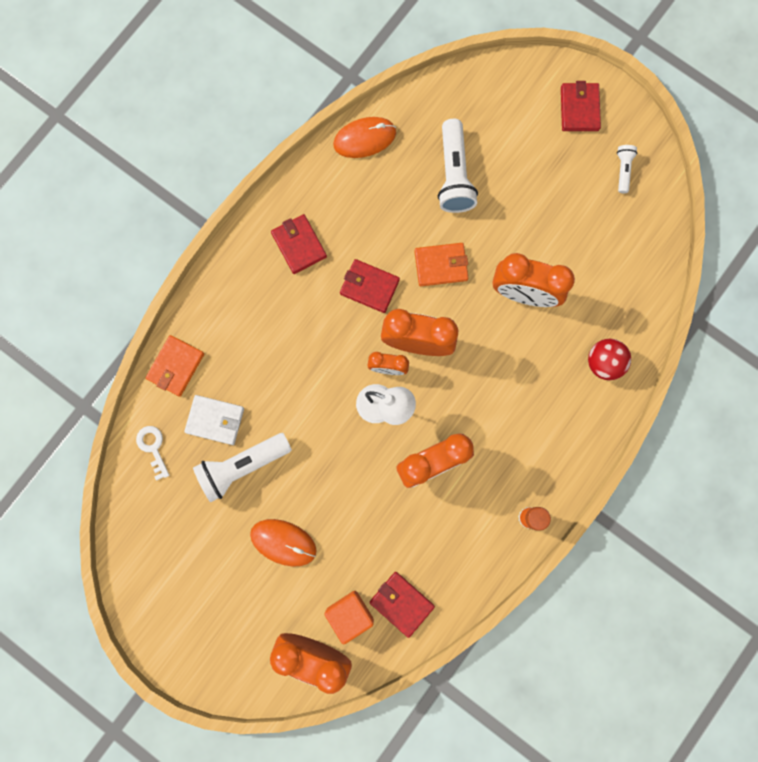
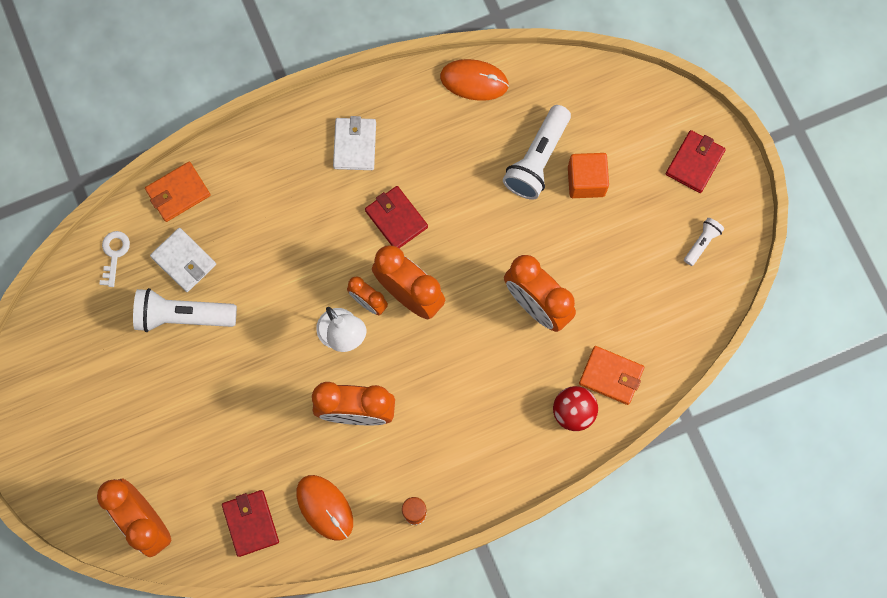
camera: 30 degrees right, 5 degrees down
orange mouse [250,519,317,567] -> orange mouse moved to [296,475,353,541]
red wallet [271,214,327,274] -> white wallet [333,116,376,170]
orange cube [324,591,374,644] -> orange cube moved to [568,153,609,198]
orange wallet [414,243,468,286] -> orange wallet moved to [579,346,644,405]

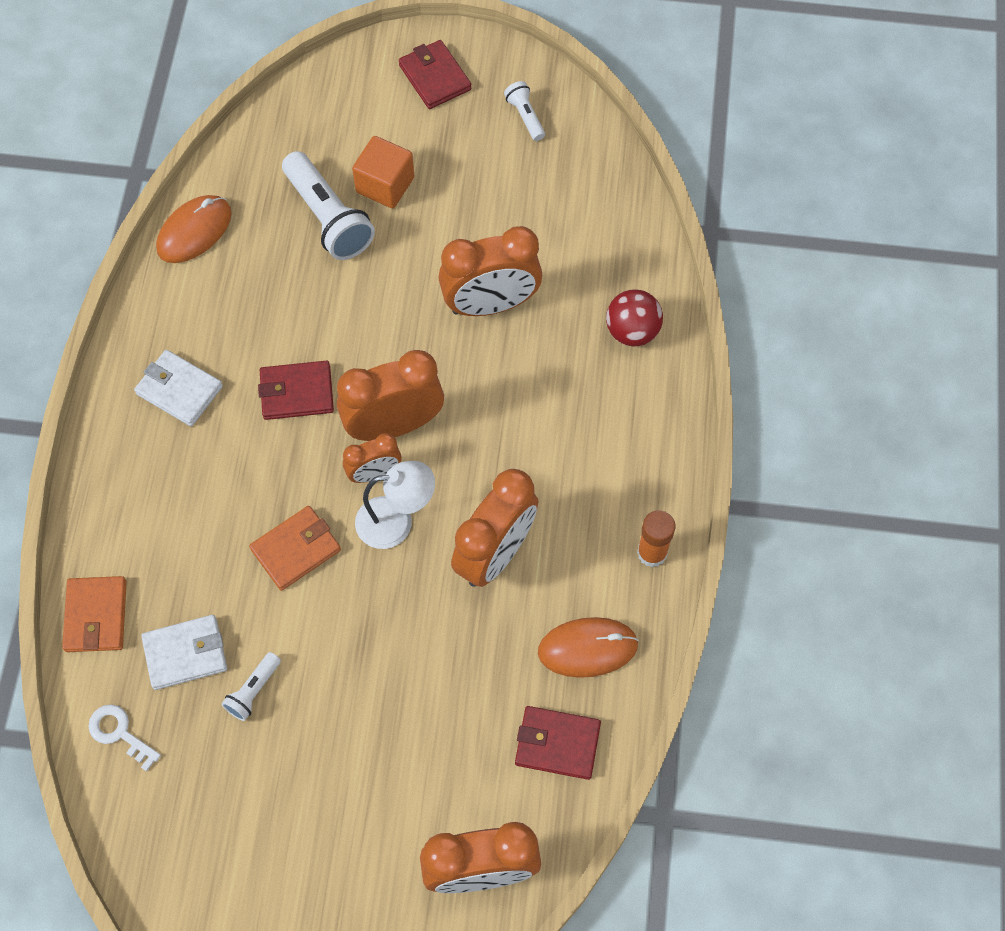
camera: 60 degrees left, 10 degrees down
white flashlight [133,288,237,332] -> white flashlight [221,652,281,721], size x0.51
orange wallet [579,346,644,405] -> orange wallet moved to [249,506,341,591]

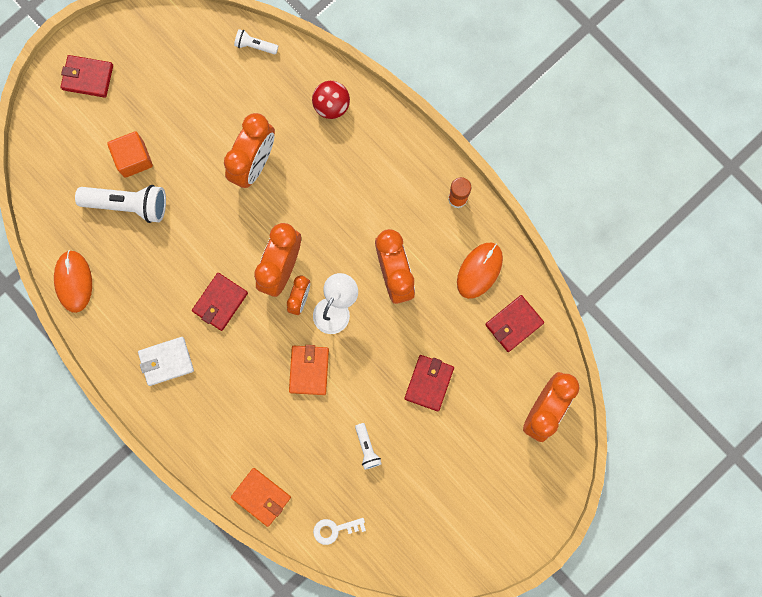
camera: 50 degrees left, 15 degrees up
white wallet [141,615,227,690] -> none
white flashlight [504,81,545,141] -> white flashlight moved to [234,29,278,54]
none -> red wallet [404,355,454,411]

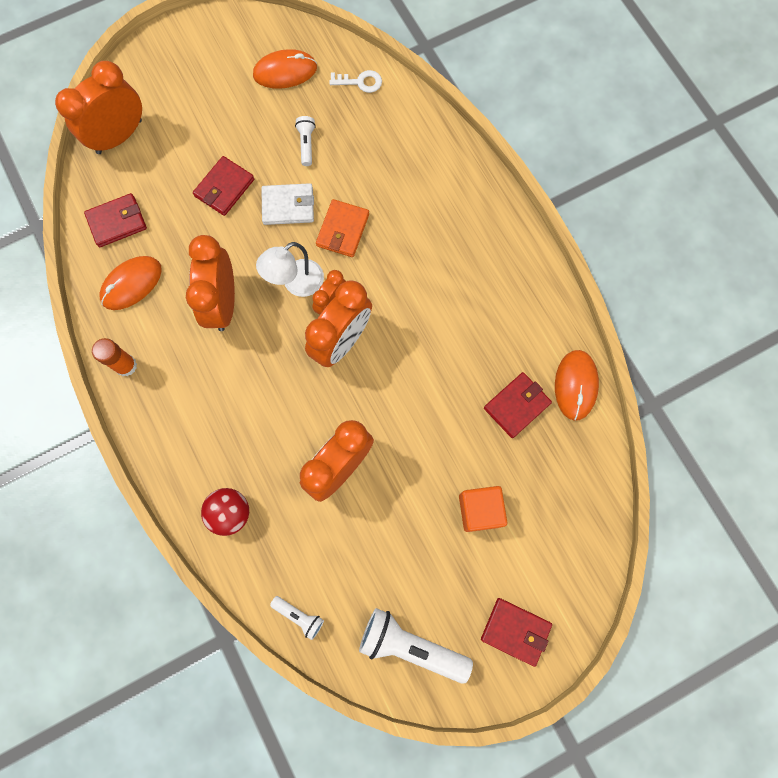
camera: 165 degrees left, 5 degrees down
white flashlight [75,185,166,223] -> white flashlight moved to [359,608,473,684]
white wallet [138,337,194,386] -> white wallet moved to [261,183,314,225]
red wallet [192,273,248,331] -> red wallet moved to [484,372,552,438]
orange wallet [231,468,291,527] -> none
none -> orange mouse [253,49,317,89]

